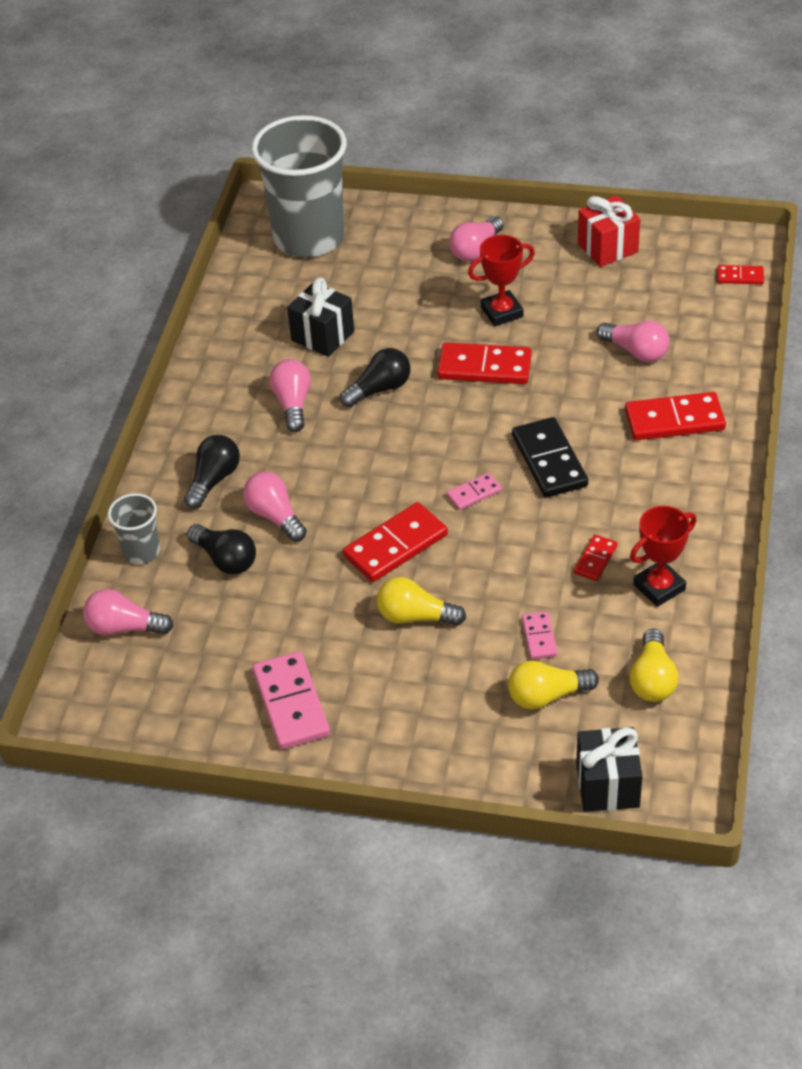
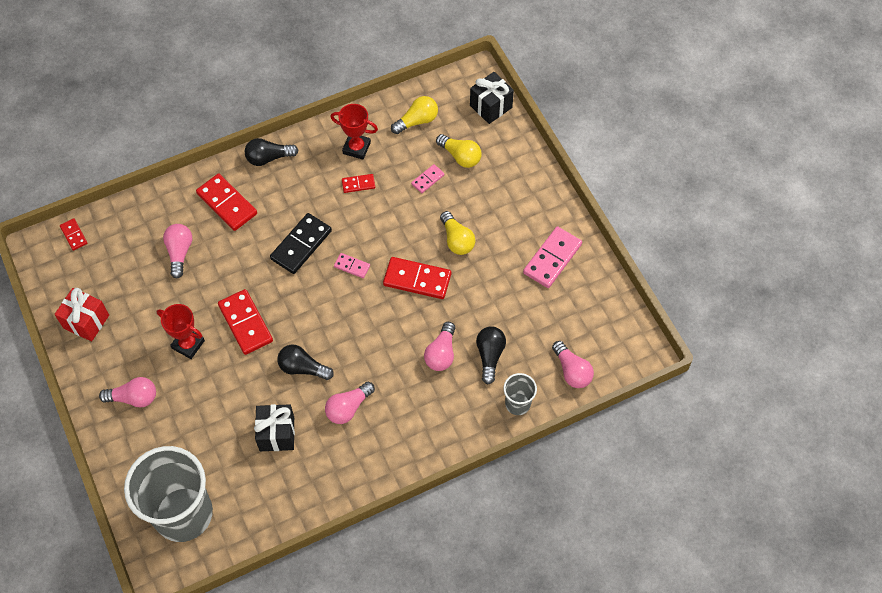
camera: 130 degrees left, 15 degrees up
black light bulb [184,435,240,509] -> black light bulb moved to [245,138,299,166]

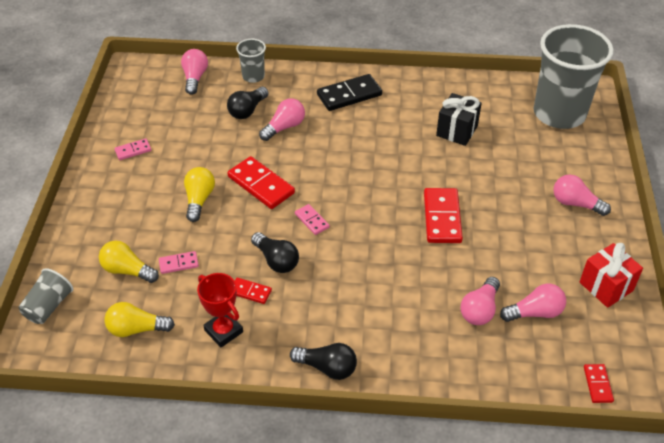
camera: 150 degrees left, 15 degrees down
red trophy [157,304,205,359] -> none
red domino [196,174,257,231] -> none
black domino [270,213,332,274] -> black domino moved to [317,74,382,111]
black light bulb [277,344,334,380] -> black light bulb moved to [251,232,299,273]
pink light bulb [325,382,375,424] -> pink light bulb moved to [500,284,566,322]
yellow light bulb [436,134,482,168] -> yellow light bulb turned 45 degrees counterclockwise [99,241,159,283]
black gift [470,72,514,124] -> grey cup [18,268,74,324]
pink domino [523,226,582,288] -> pink domino [114,138,151,160], size x0.53

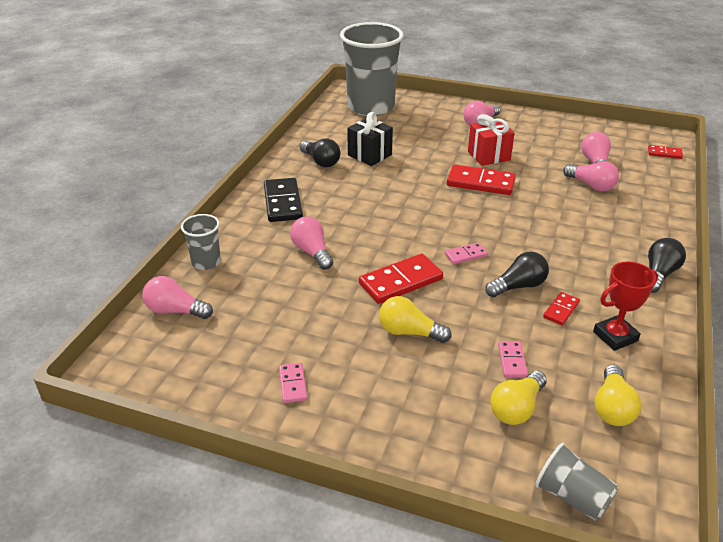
camera: 75 degrees left, 10 degrees down
black light bulb [227,87,269,119] -> black light bulb moved to [300,138,341,167]
red gift [580,243,643,308] -> red gift moved to [468,114,515,166]

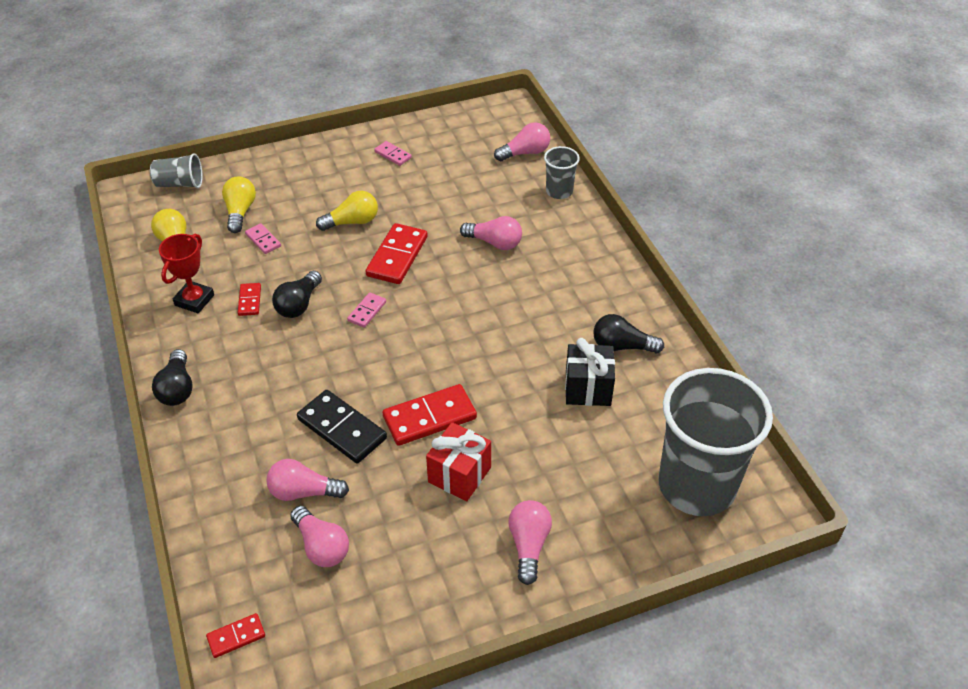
camera: 140 degrees right, 10 degrees up
black domino [264,178,303,222] -> black domino moved to [297,390,387,463]

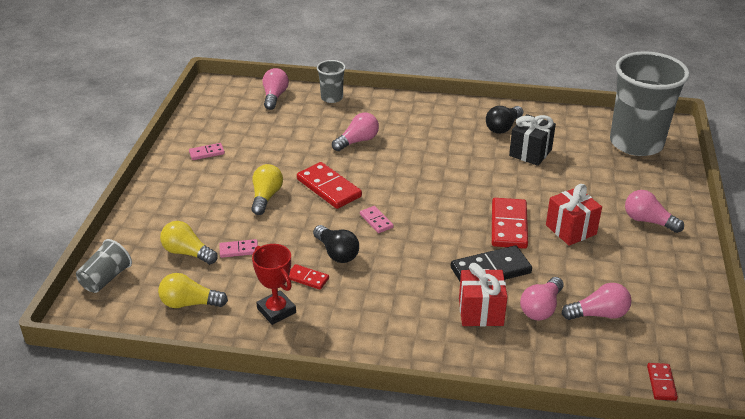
camera: 60 degrees left, 10 degrees down
black light bulb [152,349,193,406] -> none
none -> red gift [459,263,508,326]

